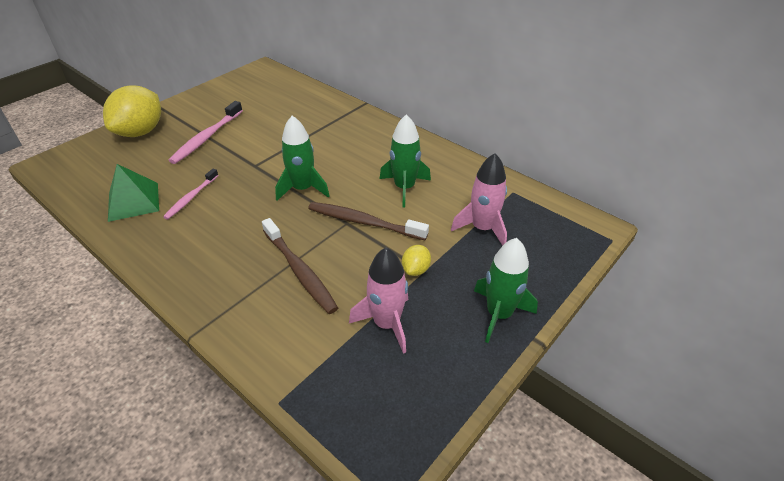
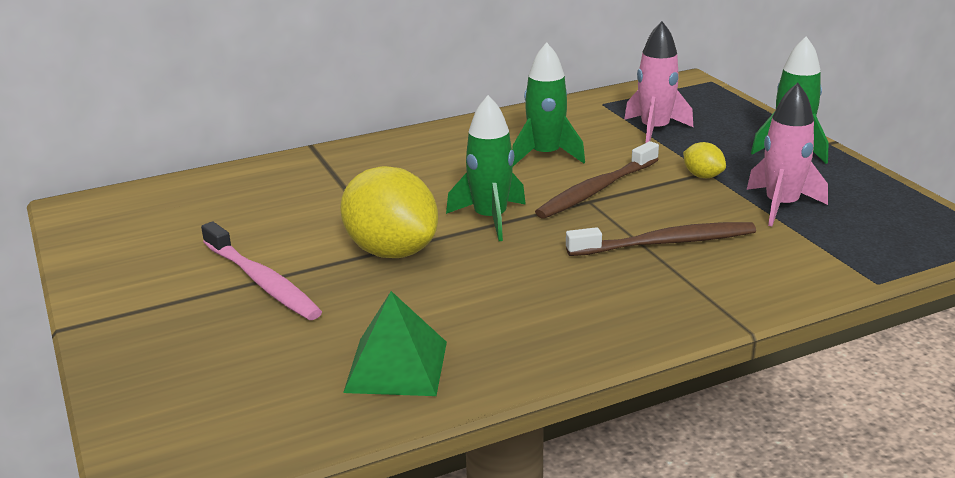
camera: 65 degrees left, 15 degrees down
yellow lemon [103,85,161,137] -> yellow lemon moved to [340,166,438,258]
pink toothbrush [163,169,219,219] -> none

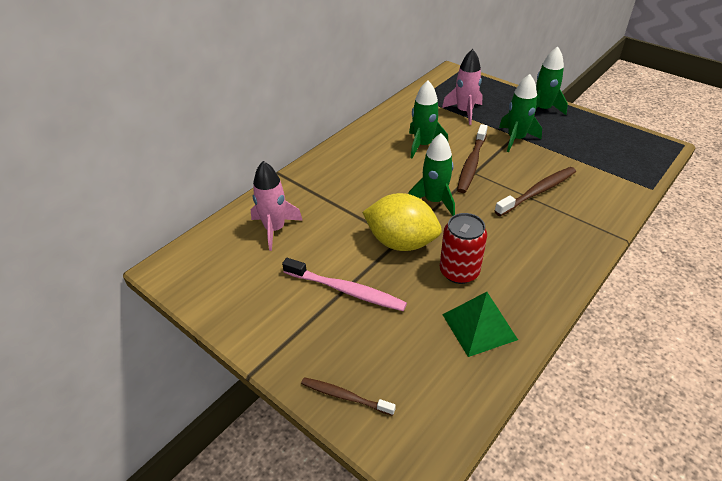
camera: 25 degrees left, 15 degrees up
yellow lemon [683,142,726,178] -> green rocket [499,74,542,152]
pink rocket [747,83,828,226] -> pink rocket moved to [251,161,303,251]
none -> brown toothbrush [301,377,396,416]
none -> red can [440,213,487,284]

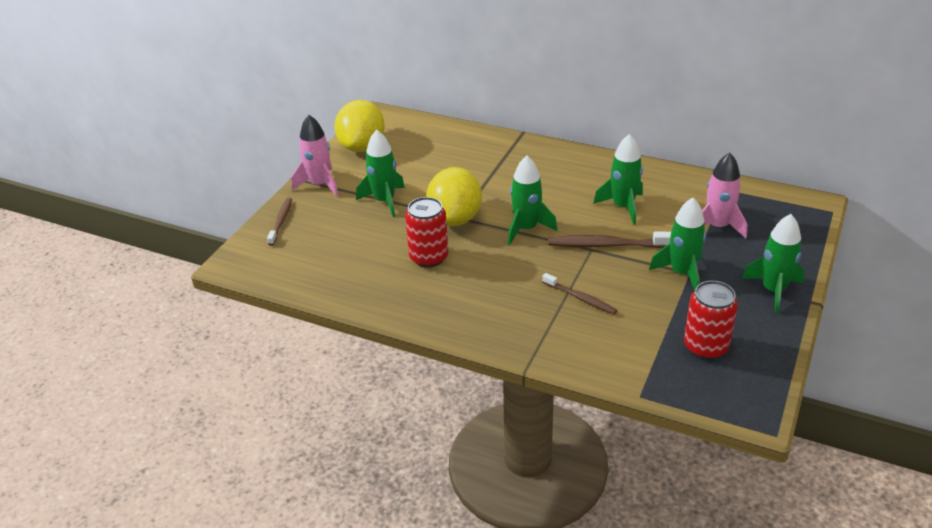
camera: 75 degrees right, 5 degrees down
pink rocket [251,161,303,251] -> pink rocket moved to [291,115,339,197]
pink toothbrush [282,258,407,311] -> green rocket [356,130,405,217]
green pyramid [442,292,518,357] -> none
brown toothbrush [495,167,576,216] -> brown toothbrush [542,273,617,315], size x0.63
none -> yellow lemon [334,100,385,152]
none -> red can [684,281,738,359]

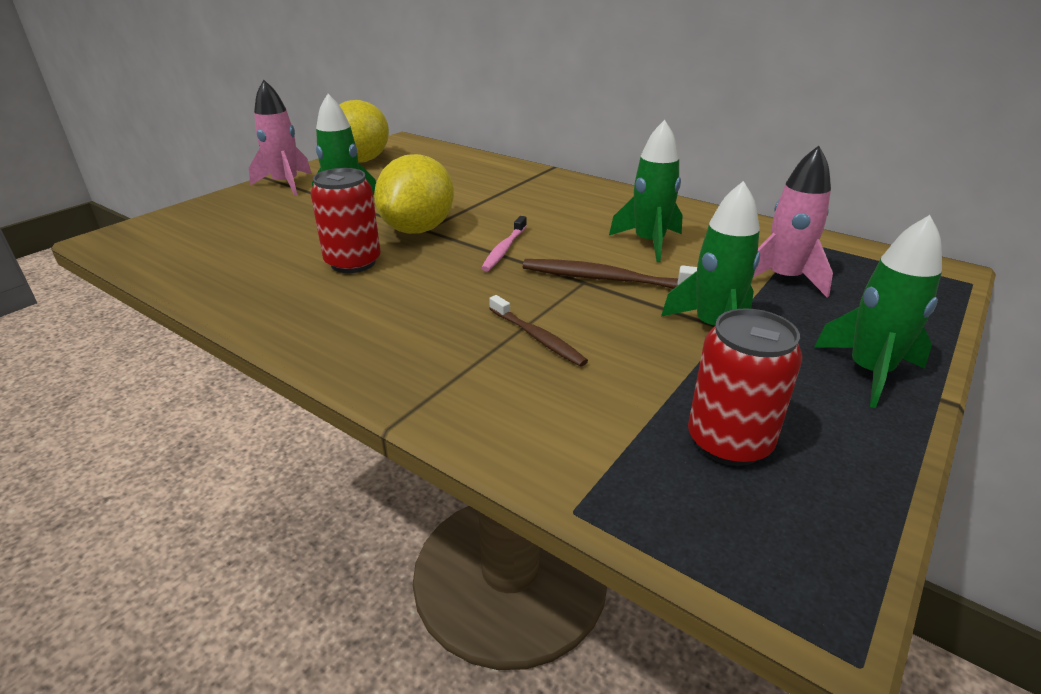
camera: 10 degrees right, 5 degrees down
brown toothbrush [267,198,292,246] -> none
green rocket [508,156,557,245] -> pink toothbrush [481,216,527,271]

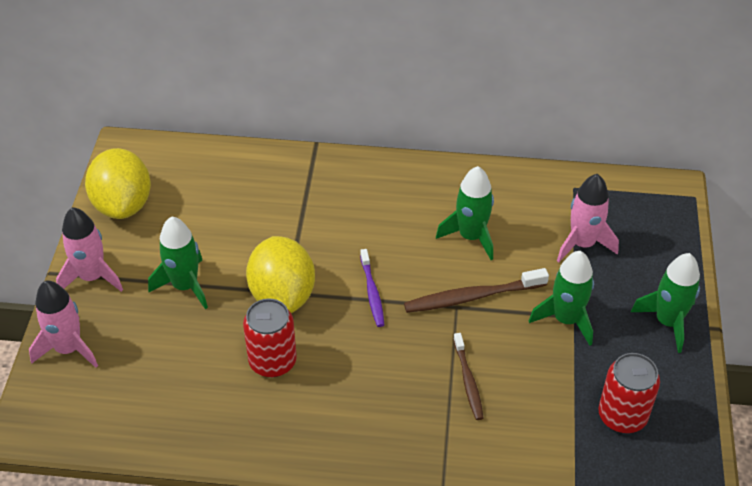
camera: 30 degrees left, 15 degrees up
pink toothbrush [481,216,527,271] -> purple toothbrush [360,249,384,327]
brown toothbrush [489,295,588,367] -> brown toothbrush turned 60 degrees clockwise [453,333,484,420]
none -> pink rocket [29,280,98,368]

